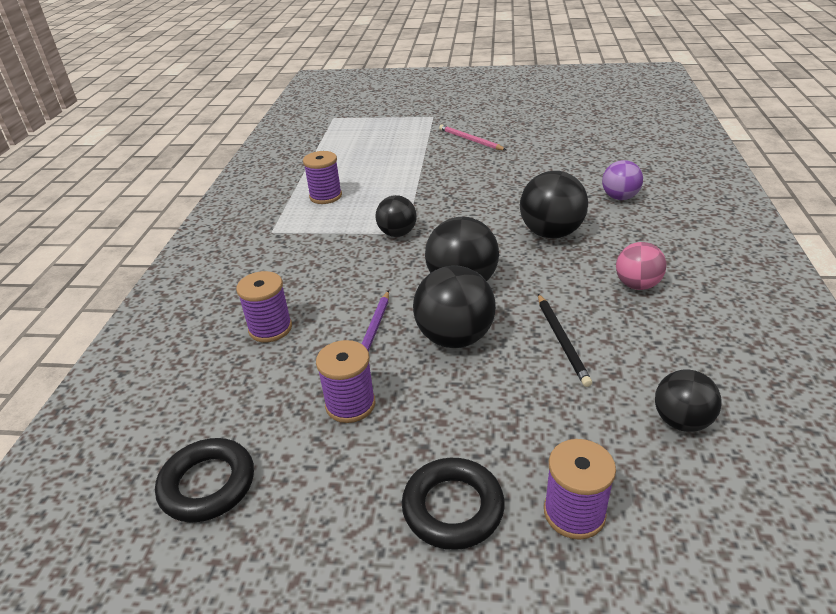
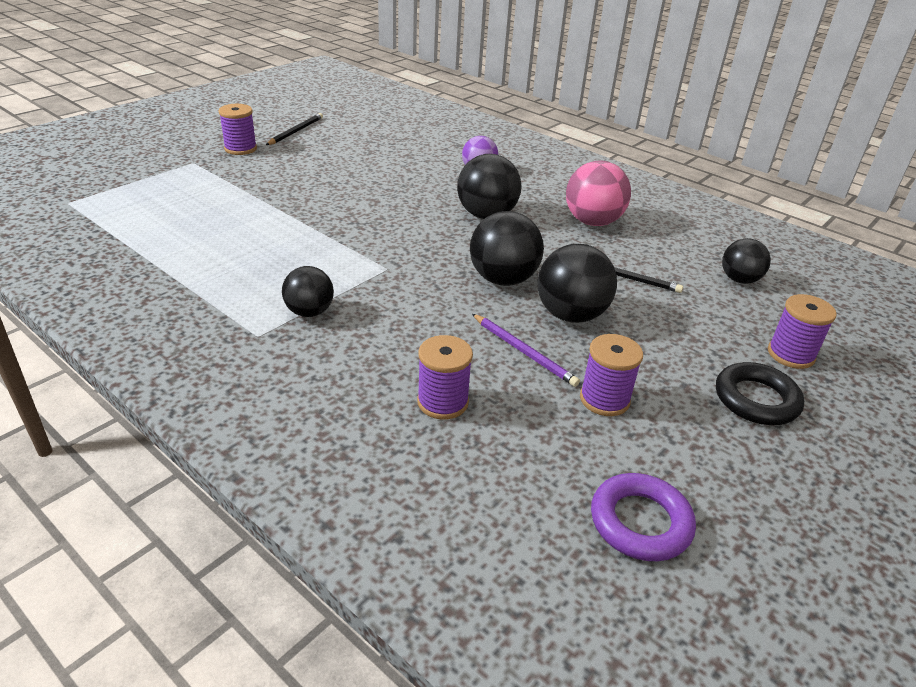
camera: 60 degrees left, 0 degrees up
black ring [155,438,254,523] -> purple ring [591,473,696,561]
purple spool [303,151,342,204] -> purple spool moved to [218,104,257,155]
black ball [375,195,417,237] -> black ball moved to [282,266,334,317]
pink pencil [439,125,506,150] -> none
pink ball [616,242,667,290] -> pink ball [566,161,631,226], size x1.57
none -> black pencil [266,113,323,145]

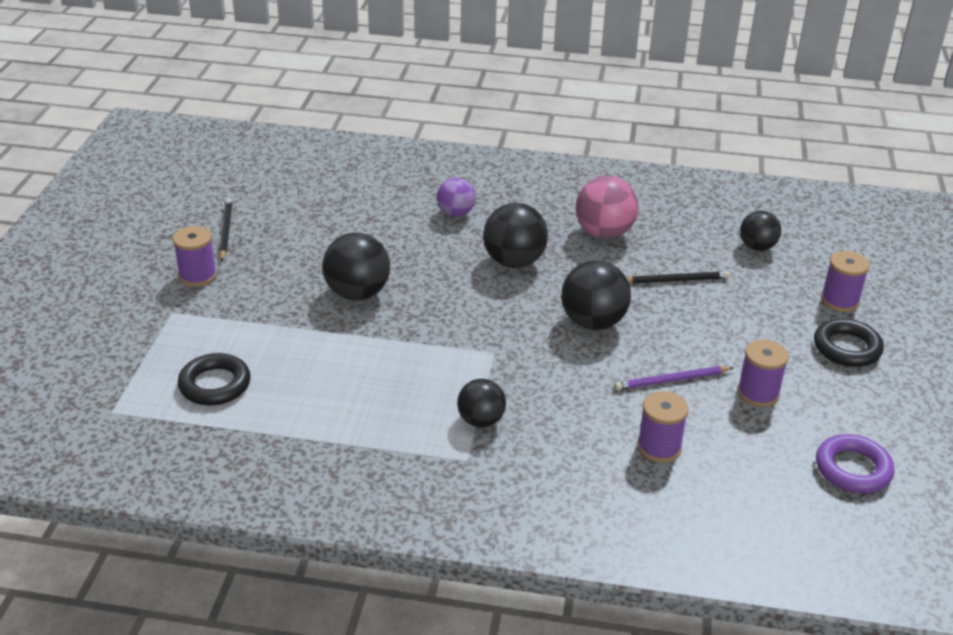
camera: 30 degrees left, 0 degrees up
purple pencil [472,314,580,387] -> purple pencil turned 150 degrees clockwise [614,366,734,390]
black ball [537,244,617,323] -> black ball moved to [322,233,390,300]
none -> black ring [178,353,251,405]

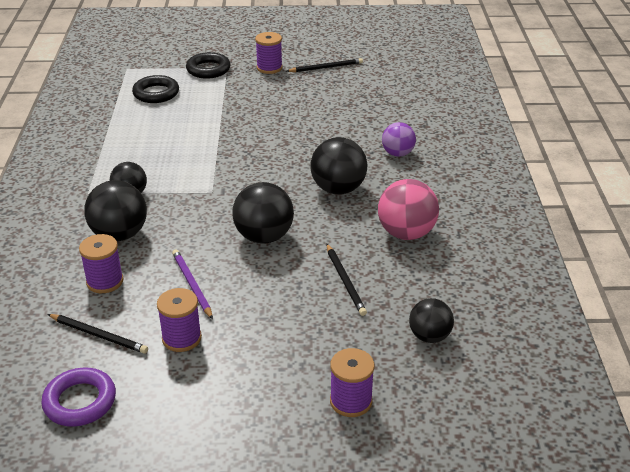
camera: 80 degrees right, 0 degrees up
black ball [322,233,390,300] -> black ball moved to [84,180,147,241]
black ring [814,318,884,367] -> black ring moved to [186,52,230,79]
none -> black pencil [48,314,148,354]

